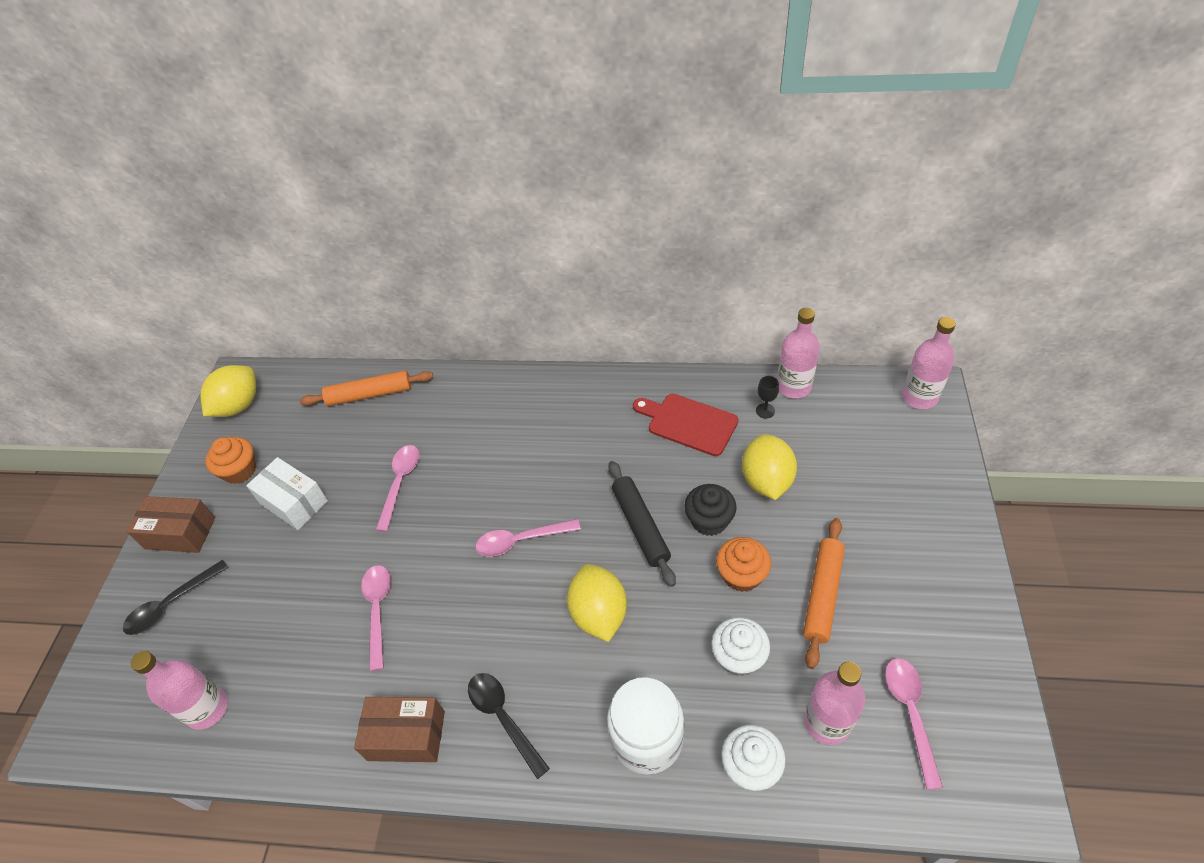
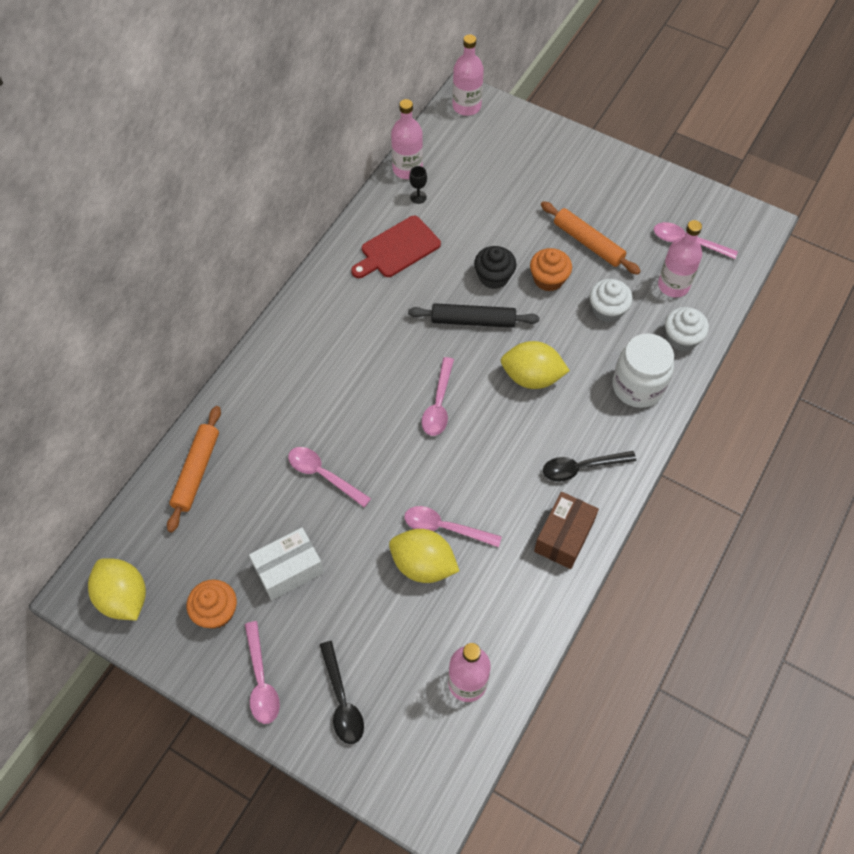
camera: 70 degrees left, 10 degrees up
brown box [127,496,215,553] -> pink spoon [245,621,280,724]
yellow lemon [742,434,797,500] -> yellow lemon moved to [389,529,459,583]

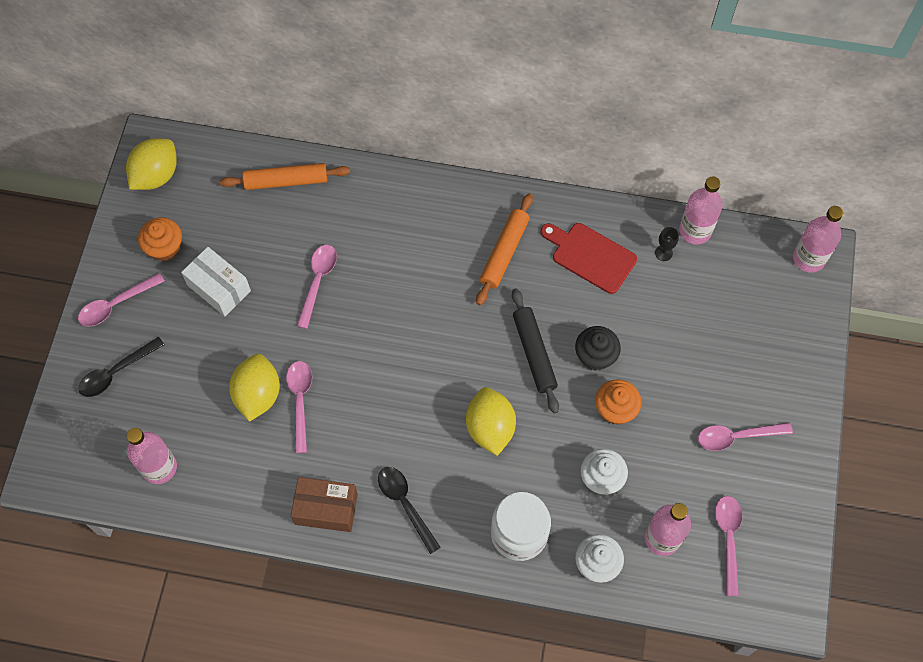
camera: 70 degrees right, 5 degrees up
pink spoon [422,357,454,436] -> pink spoon moved to [698,423,793,451]
orange rolling pin [541,201,641,275] -> orange rolling pin moved to [476,193,533,305]

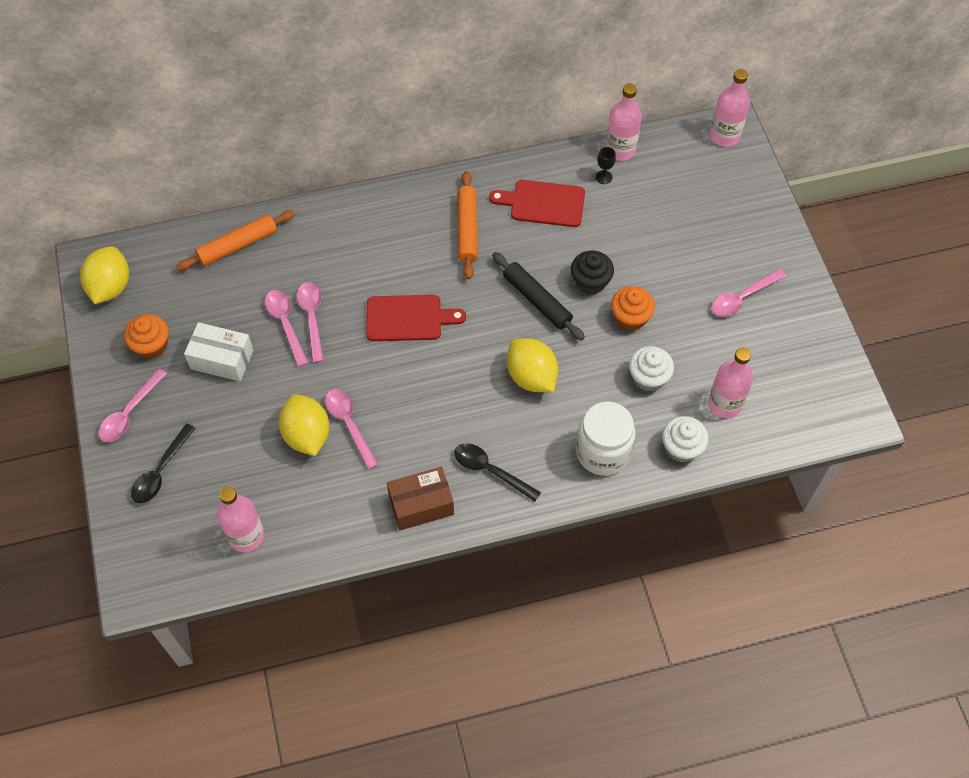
camera: 25 degrees left, 5 degrees down
pink spoon [715,496,742,596] -> pink spoon moved to [265,290,308,367]
none -> red cutting board [366,295,466,341]

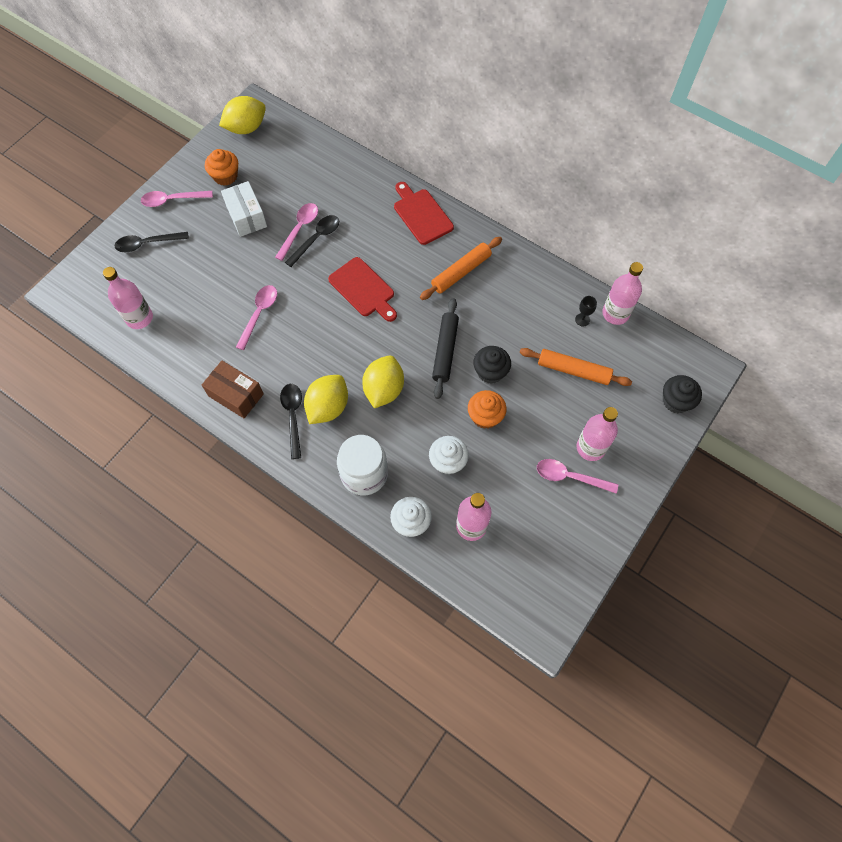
camera: 50 degrees right, 5 degrees up
orange rolling pin [176,210,295,271] -> orange rolling pin moved to [520,348,632,386]
yellow lemon [279,394,329,456] -> yellow lemon moved to [304,375,348,424]
pink spoon [297,282,324,363] -> black spoon [285,215,339,267]
red cutting board [489,180,585,227] -> red cutting board moved to [394,182,454,245]
pink bottle [710,69,750,147] -> pink bottle moved to [576,407,618,461]
none -> black cupcake [663,375,702,413]

